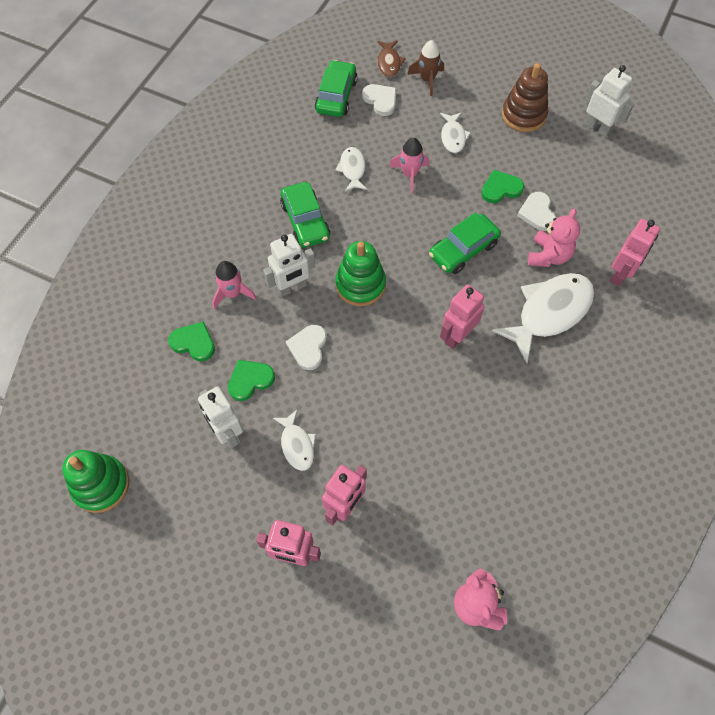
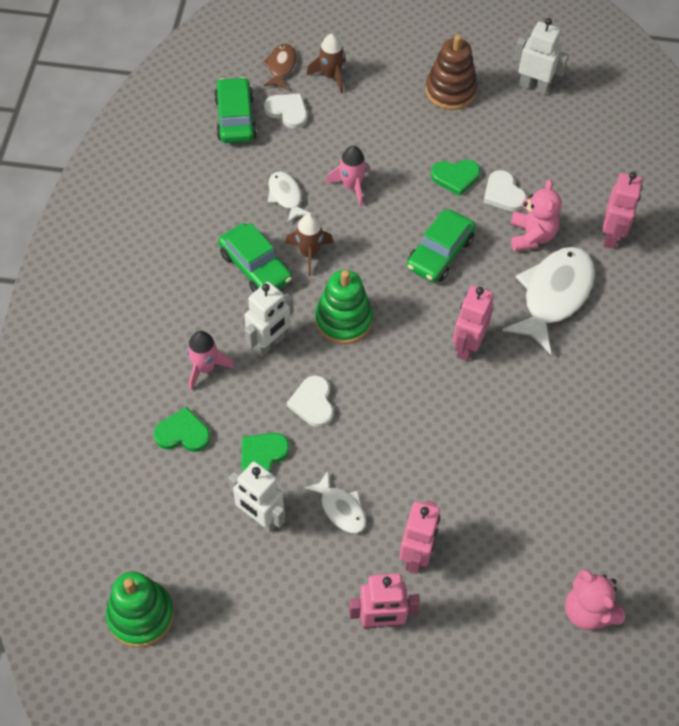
camera: 20 degrees left, 5 degrees down
brown fish [377,40,406,77] -> brown fish turned 150 degrees counterclockwise [262,44,297,90]
white fish [440,112,471,153] -> none
green heart [481,170,524,203] -> green heart turned 150 degrees counterclockwise [431,159,480,196]
none -> brown rocket [285,214,333,276]

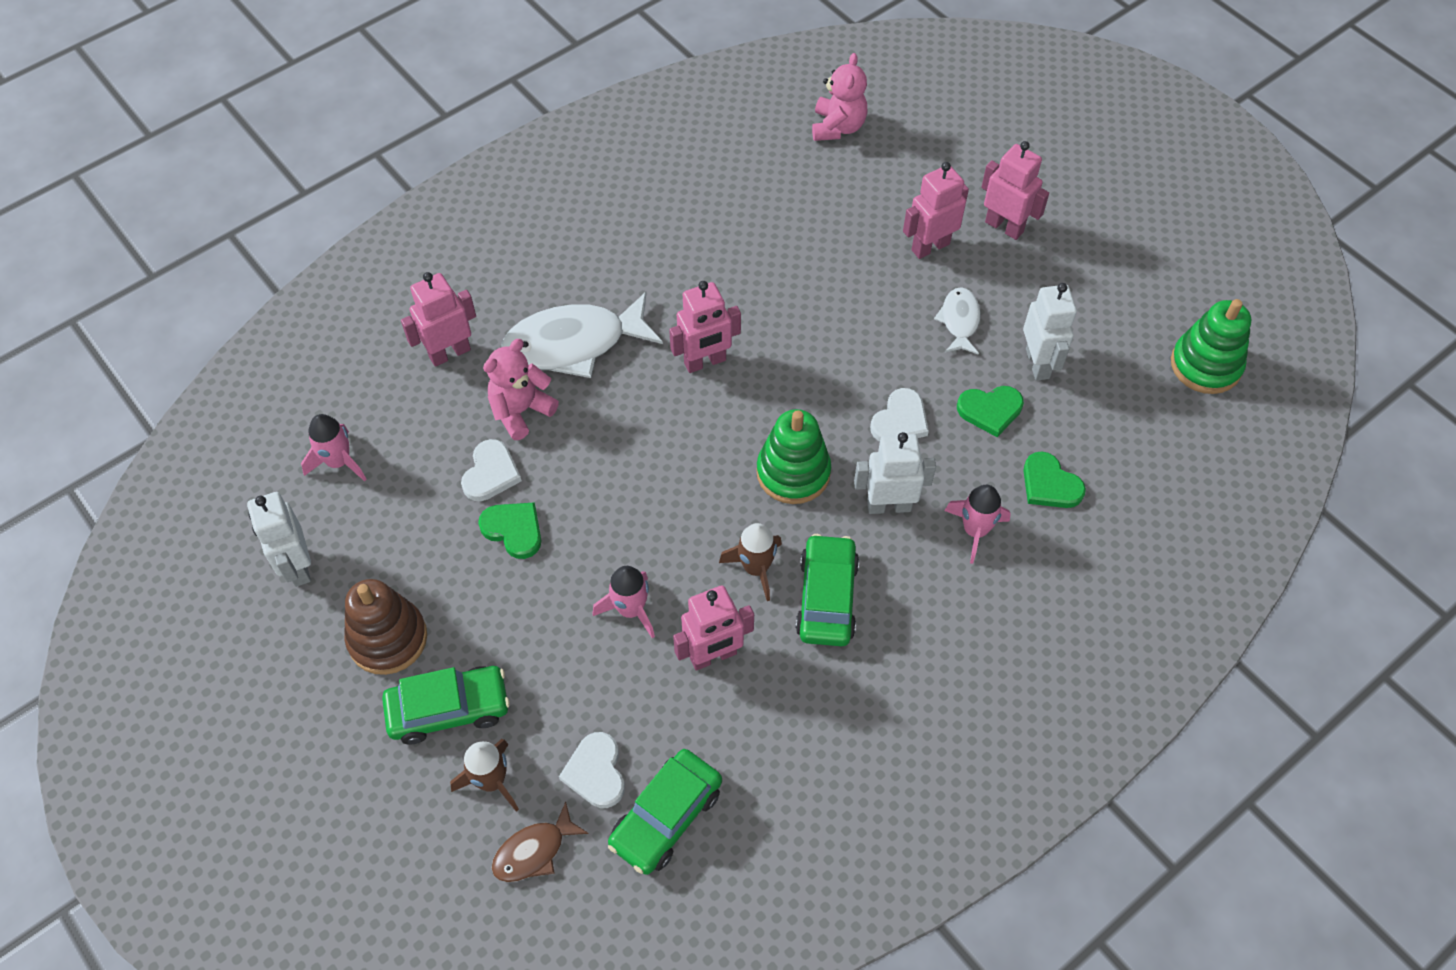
camera: 135 degrees left, 0 degrees up
white fish [268,171,311,223] -> pink robot [673,586,754,671]
green car [407,210,476,283] -> green car moved to [382,666,510,744]
none -> pink rocket [301,414,366,481]

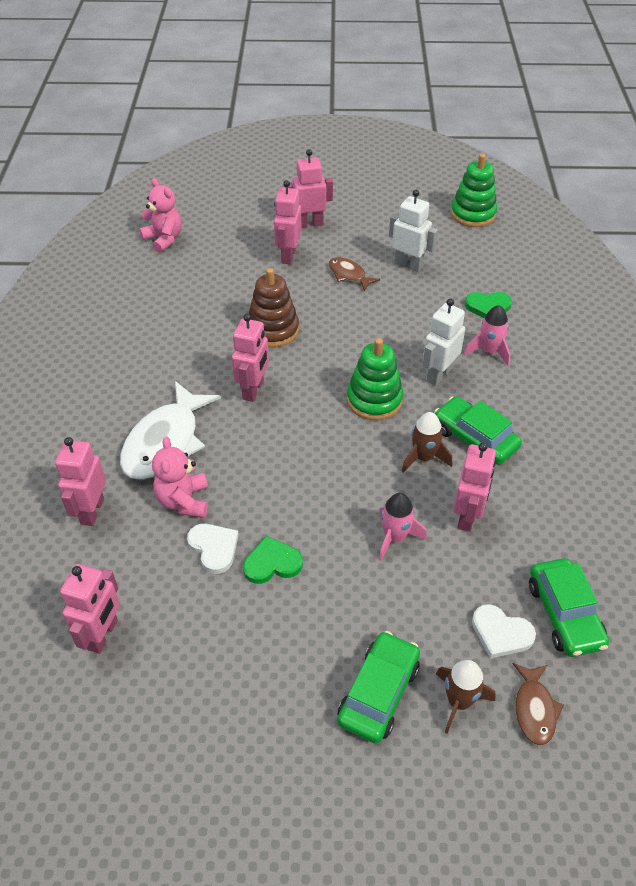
camera: 50 degrees left, 10 degrees down
white robot [247,492,311,587] -> none
pink rocket [301,414,366,481] -> pink robot [60,564,120,654]
brown stacking toy [344,579,427,675] -> brown stacking toy moved to [249,268,299,348]
white heart [870,388,929,442] -> none
white fish [934,287,980,355] -> brown fish [329,257,380,291]
green heart [957,386,1024,437] -> none

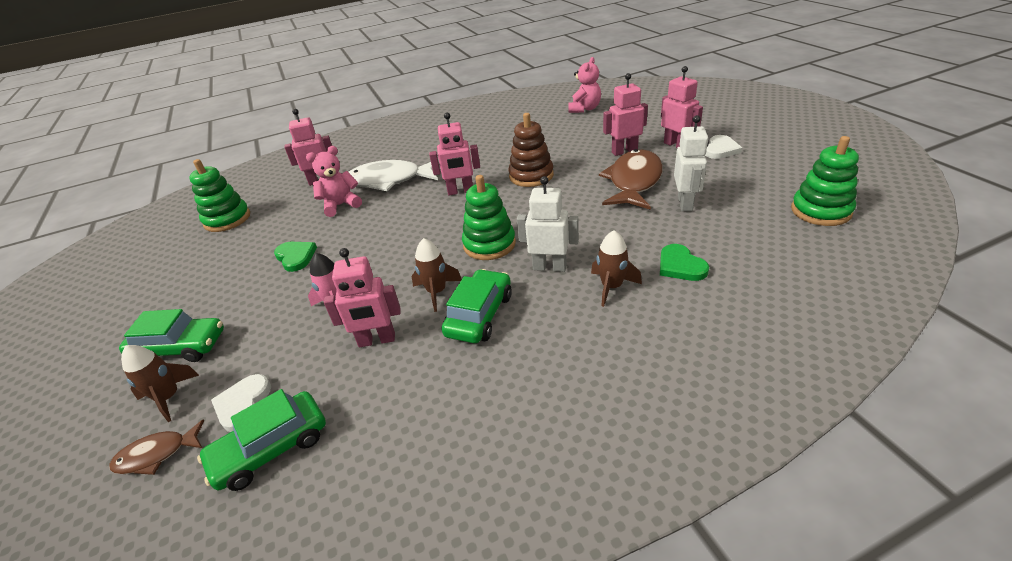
camera: 70 degrees right, 10 degrees down
pink robot [60,564,120,654] -> green stacking toy [189,159,250,232]
white heart [187,524,239,574] -> white heart moved to [705,135,742,159]
brown fish [329,257,380,291] -> brown fish [599,149,663,210], size x1.93
pink rocket [464,305,511,366] -> brown rocket [591,230,642,307]

